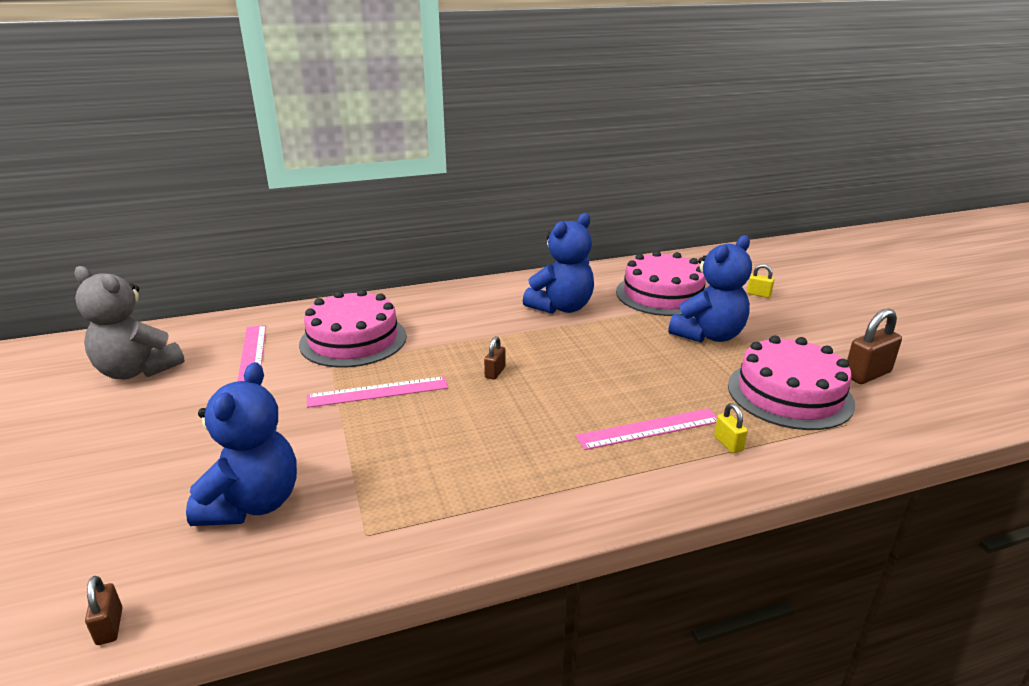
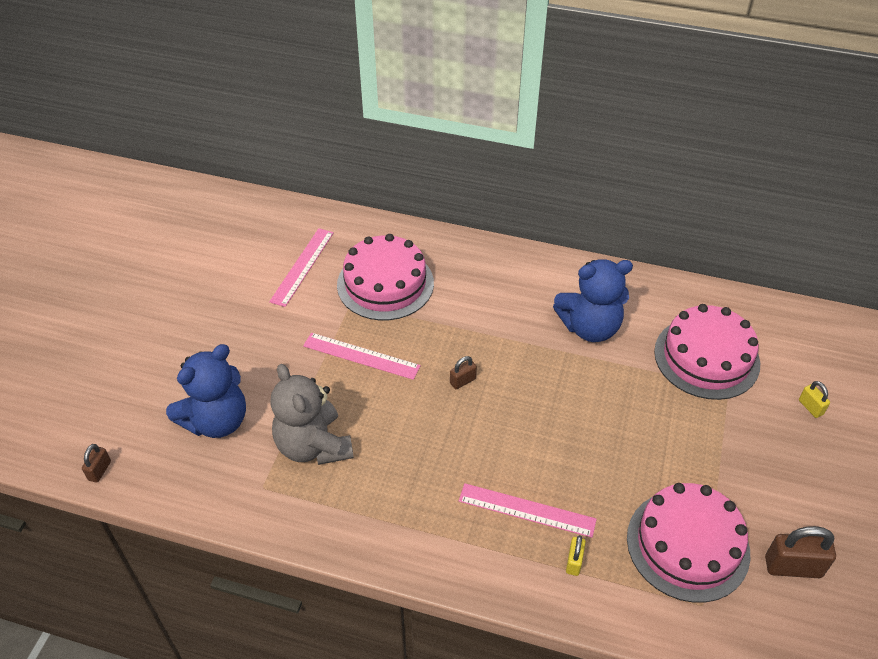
camera: 35 degrees right, 20 degrees up
grey teddy bear [74,266,185,379] -> grey teddy bear moved to [270,364,354,465]
blue teddy bear [669,235,752,343] -> none

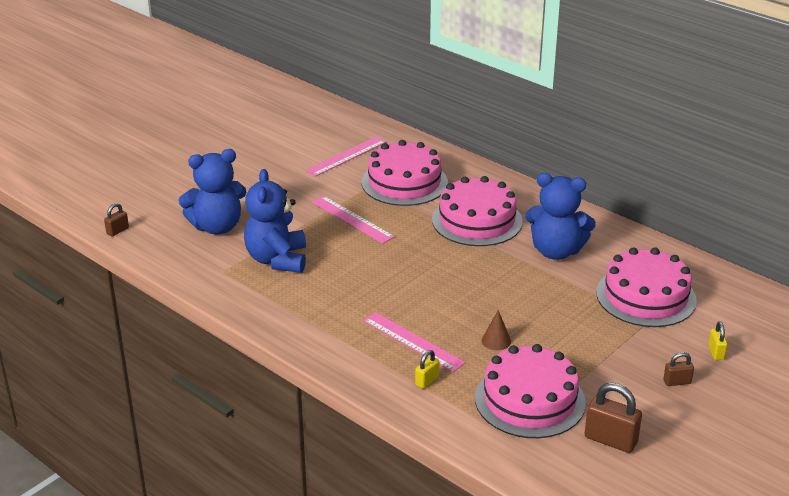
camera: 25 degrees right, 15 degrees down
grey teddy bear [270,364,354,465] -> blue teddy bear [244,169,306,273]
brown padlock [450,356,477,389] -> brown padlock moved to [663,352,694,386]
none -> pink cake [432,176,523,246]
none -> brown cone [481,310,511,350]

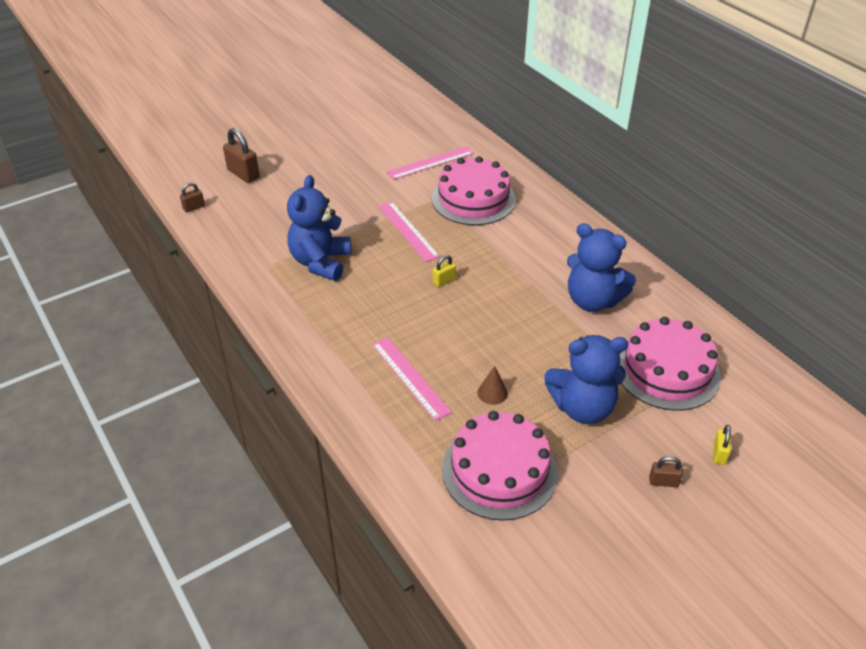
camera: 15 degrees right, 10 degrees up
blue teddy bear [179,149,247,234] -> blue teddy bear moved to [544,335,628,424]
yellow padlock [415,350,439,389] -> yellow padlock moved to [433,255,456,287]
pink cake [432,176,523,246] -> none
brown padlock [584,383,642,453] -> brown padlock moved to [223,128,260,183]

